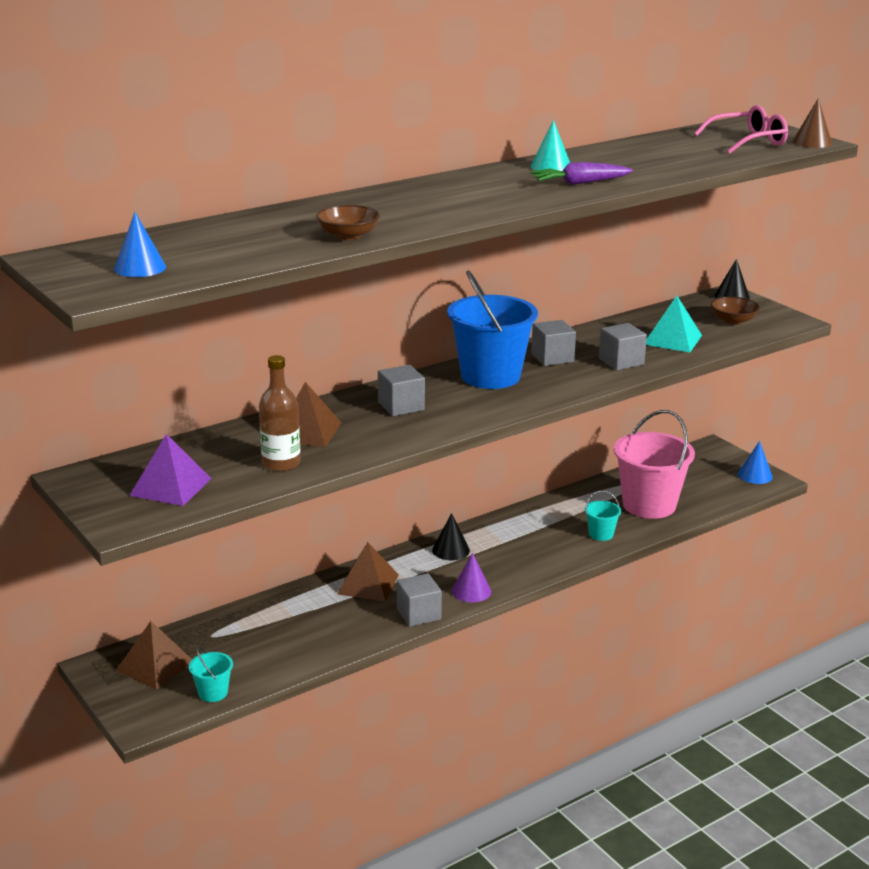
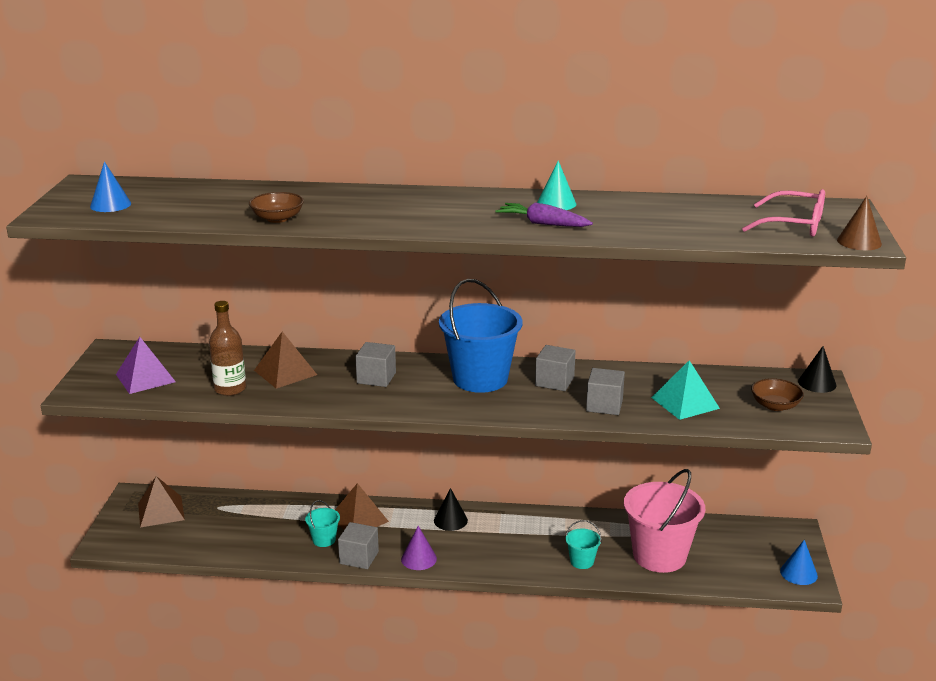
camera: 40 degrees right, 0 degrees up
turquoise bucket [189,646,233,702] -> turquoise bucket moved to [305,500,340,547]

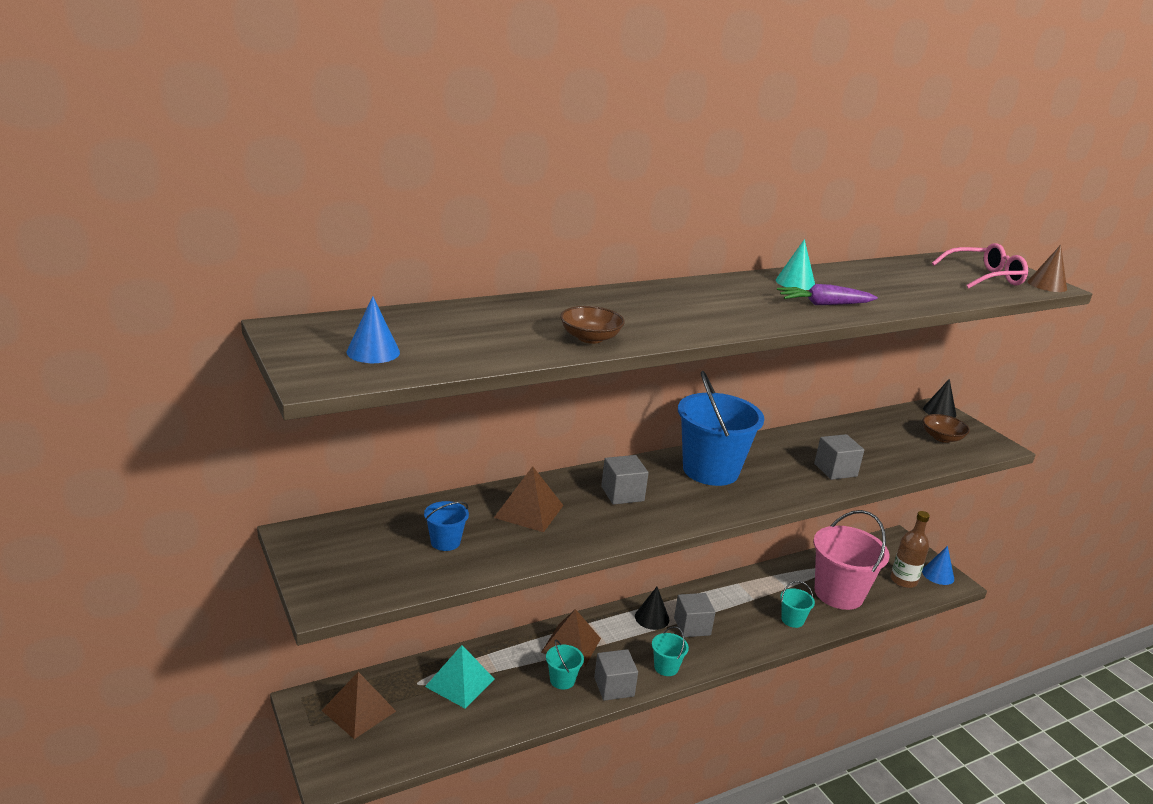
camera: 35 degrees left, 0 degrees up
purple pyramid [116,337,176,394] -> none
brown bottle [209,301,246,396] -> brown bottle moved to [891,511,930,588]
purple cone [401,526,437,570] -> turquoise bucket [652,626,689,676]
grey cube [535,345,576,391] -> grey cube moved to [674,593,716,637]
turquoise pyramid [651,360,720,420] -> turquoise pyramid moved to [425,645,495,708]
none -> blue bucket [424,501,469,551]

